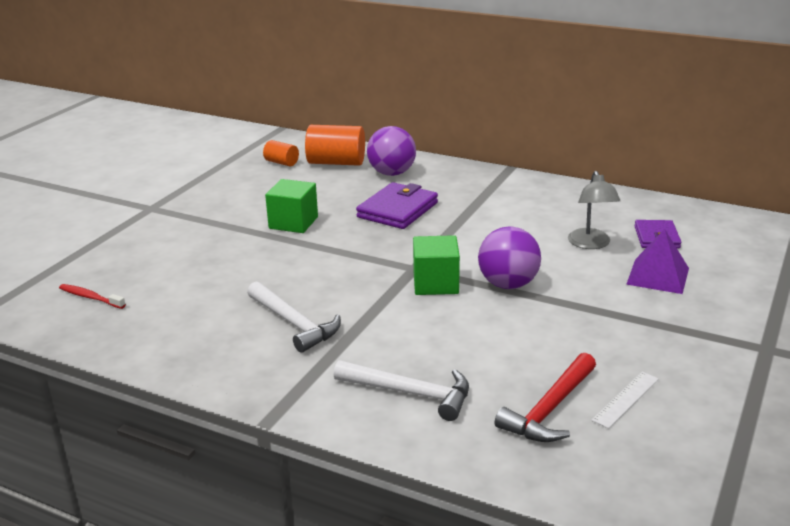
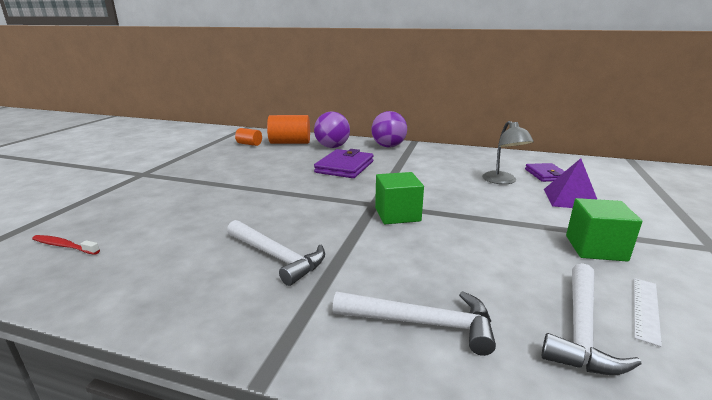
camera: 10 degrees left, 5 degrees down
green cube [265,179,318,233] -> green cube moved to [566,198,642,262]
purple ball [478,226,541,289] -> purple ball moved to [371,111,407,148]
red hammer [494,353,596,442] -> white hammer [542,263,642,375]

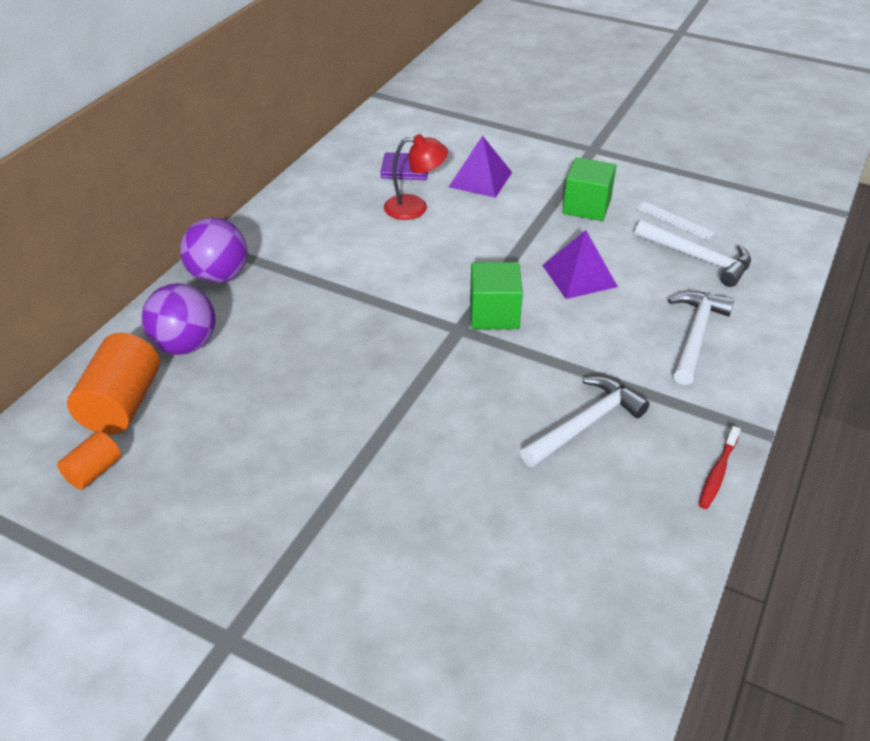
camera: 80 degrees left, 20 degrees up
red toothbrush [32,235,100,255] -> red toothbrush moved to [699,426,741,509]
purple wallet [314,149,374,178] -> none
grey lamp [482,121,534,184] -> red lamp [384,134,448,220]
none -> purple pyramid [542,230,618,299]

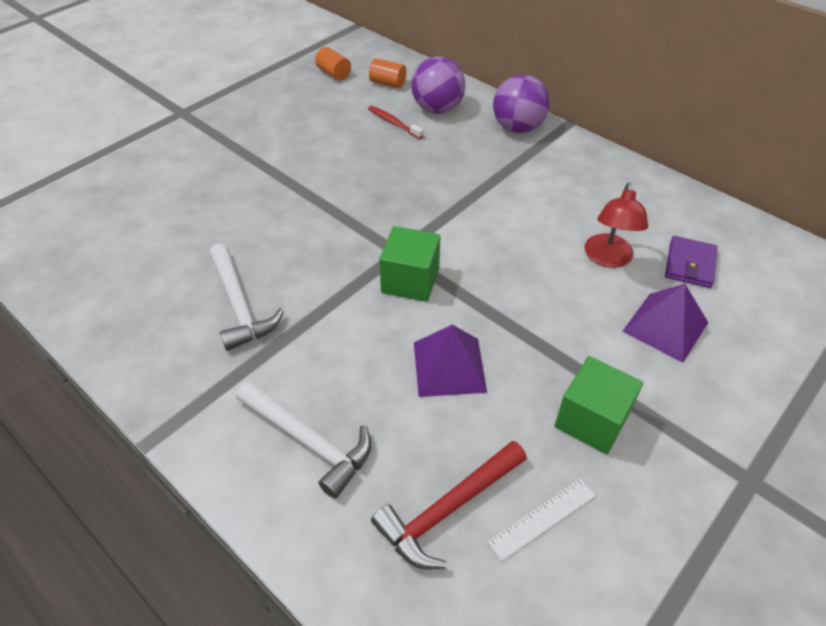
camera: 105 degrees right, 5 degrees up
orange cylinder [67,333,160,435] -> orange cylinder [369,58,406,88], size x0.55
white hammer [635,220,751,287] -> red hammer [371,441,527,569]
red toothbrush [699,426,741,509] -> red toothbrush moved to [368,106,423,139]

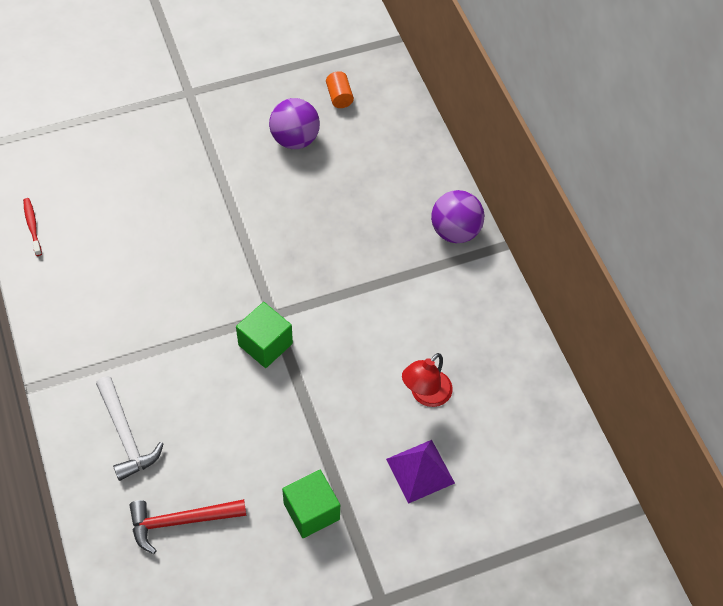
camera: 25 degrees right, 10 degrees up
white hammer [209,243,284,351] -> none
red toothbrush [368,106,423,139] -> red toothbrush moved to [23,198,42,256]
orange cylinder [369,58,406,88] -> none
purple ball [411,57,465,114] -> purple ball moved to [269,98,320,149]
purple pyramid [414,325,487,397] -> none
white ruler [487,479,596,561] -> none
purple wallet [665,236,718,288] -> none

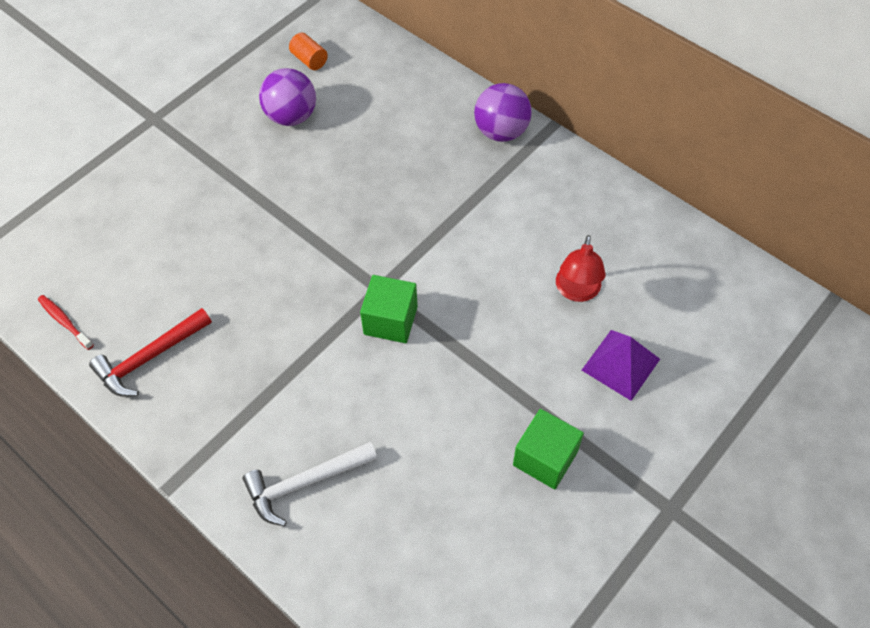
camera: 25 degrees left, 0 degrees up
white hammer [96,376,163,481] -> white hammer turned 120 degrees clockwise [243,441,378,526]
red hammer [130,499,246,554] -> red hammer moved to [89,308,212,397]

